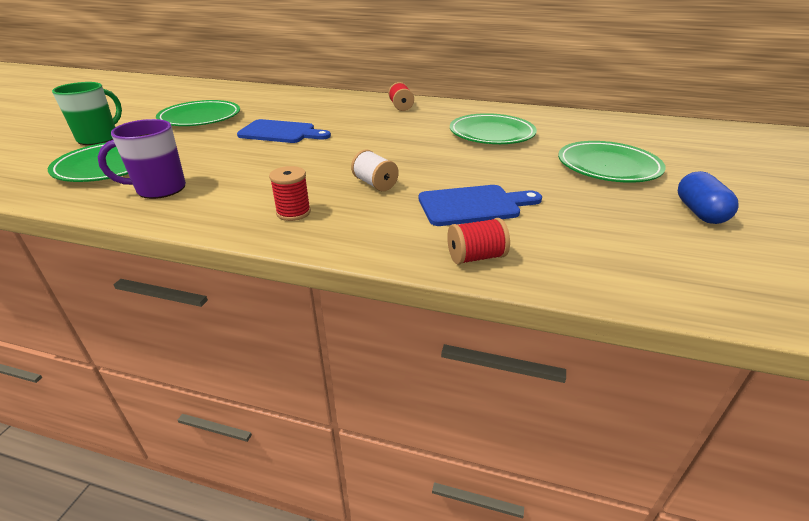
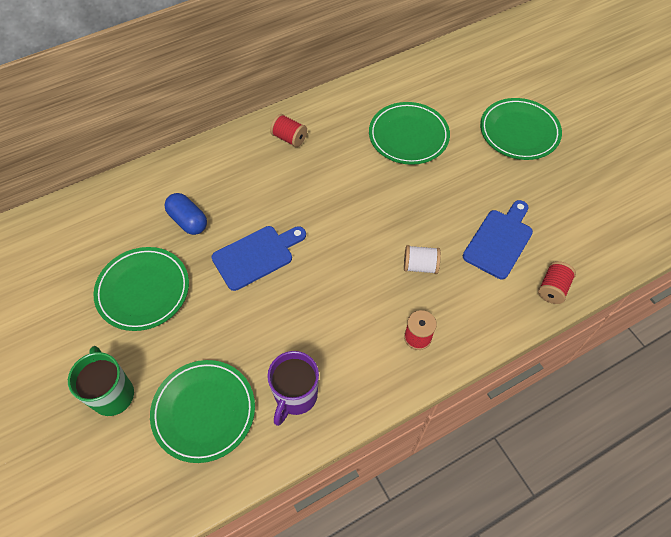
camera: 45 degrees left, 25 degrees up
blue capsule [678,171,739,224] -> blue capsule moved to [164,193,207,235]

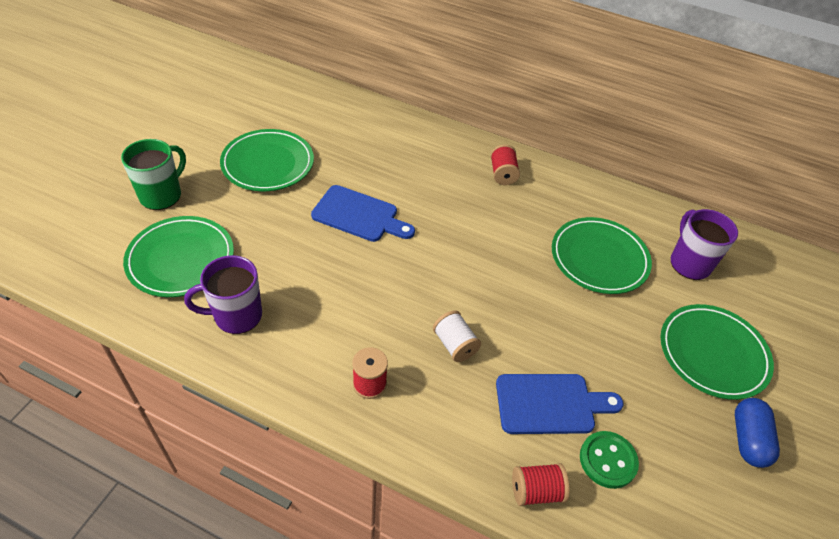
camera: 50 degrees right, 10 degrees down
blue capsule [164,193,207,235] -> blue capsule moved to [735,398,780,468]
none -> green button [580,431,639,489]
none -> purple mug [671,209,738,280]

